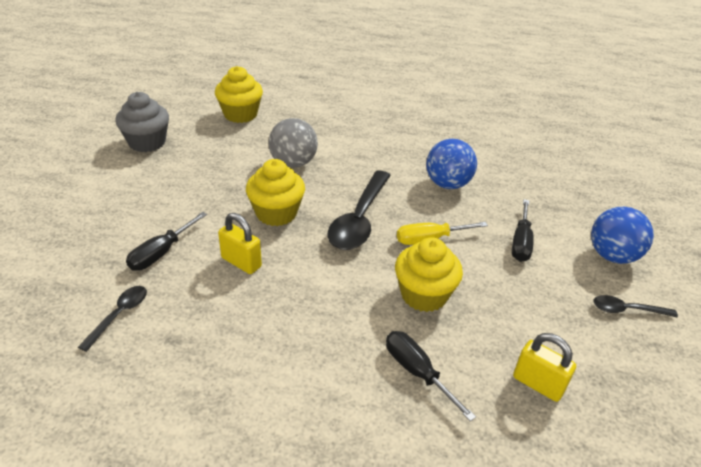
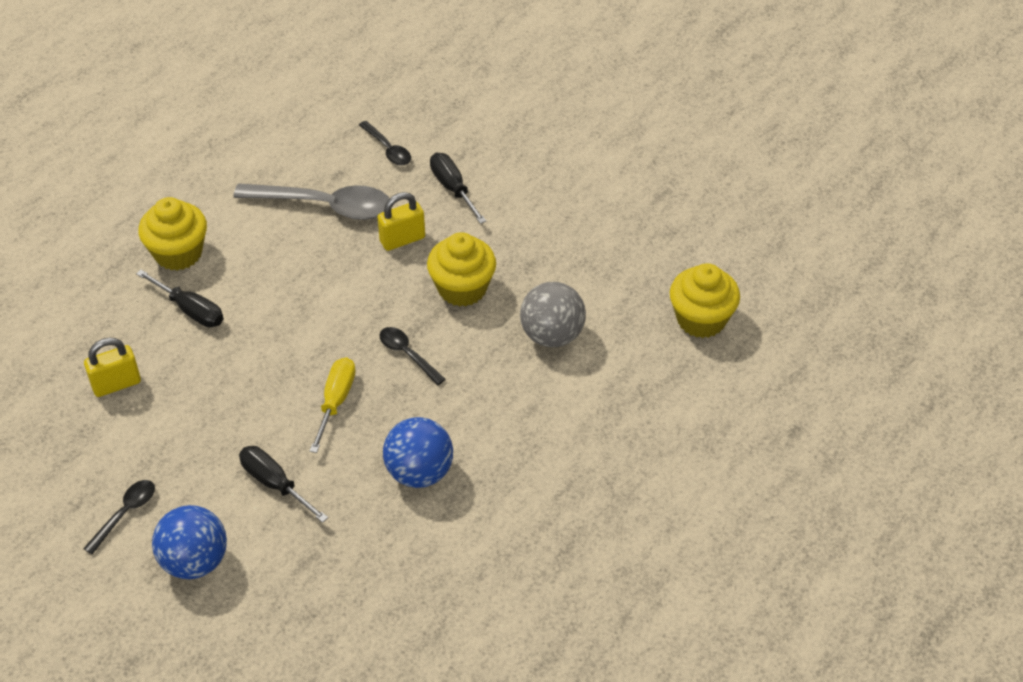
camera: 120 degrees right, 10 degrees up
grey cupcake [115,92,169,152] -> none
black spoon [328,171,391,250] -> black spoon [380,327,446,385], size x0.51
black screwdriver [386,331,476,421] -> black screwdriver turned 45 degrees clockwise [136,270,224,327]
yellow cupcake [395,237,463,312] -> yellow cupcake moved to [139,197,207,271]
none -> grey spoon [233,183,390,220]

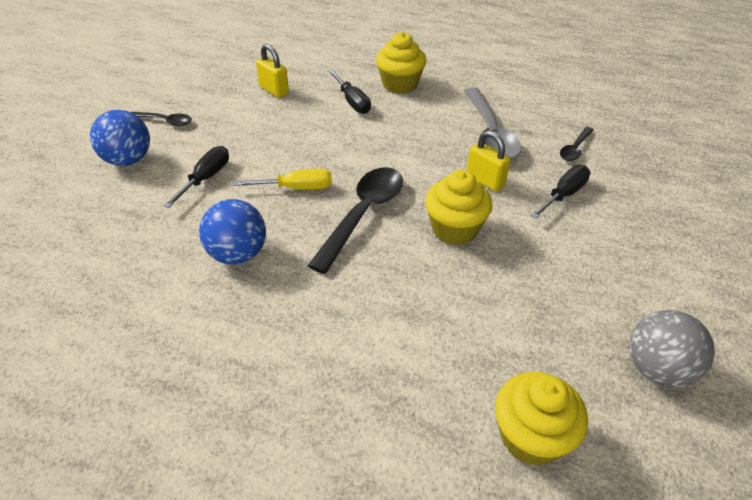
camera: 70 degrees right, 5 degrees down
black screwdriver [136,270,224,327] -> black screwdriver turned 45 degrees counterclockwise [328,69,371,114]
black spoon [380,327,446,385] -> black spoon [308,167,403,274], size x1.96
grey ball [520,282,586,347] -> grey ball moved to [629,310,715,388]

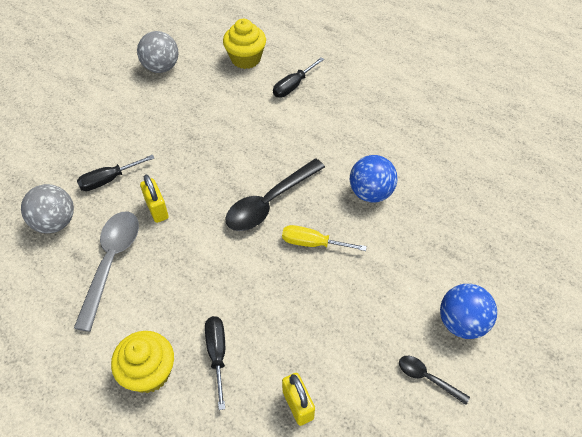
camera: 160 degrees left, 10 degrees up
black screwdriver [163,146,229,208] -> black screwdriver moved to [273,57,324,98]
yellow cupcake [425,170,493,245] -> none
black spoon [560,127,594,161] -> grey ball [21,184,74,233]

